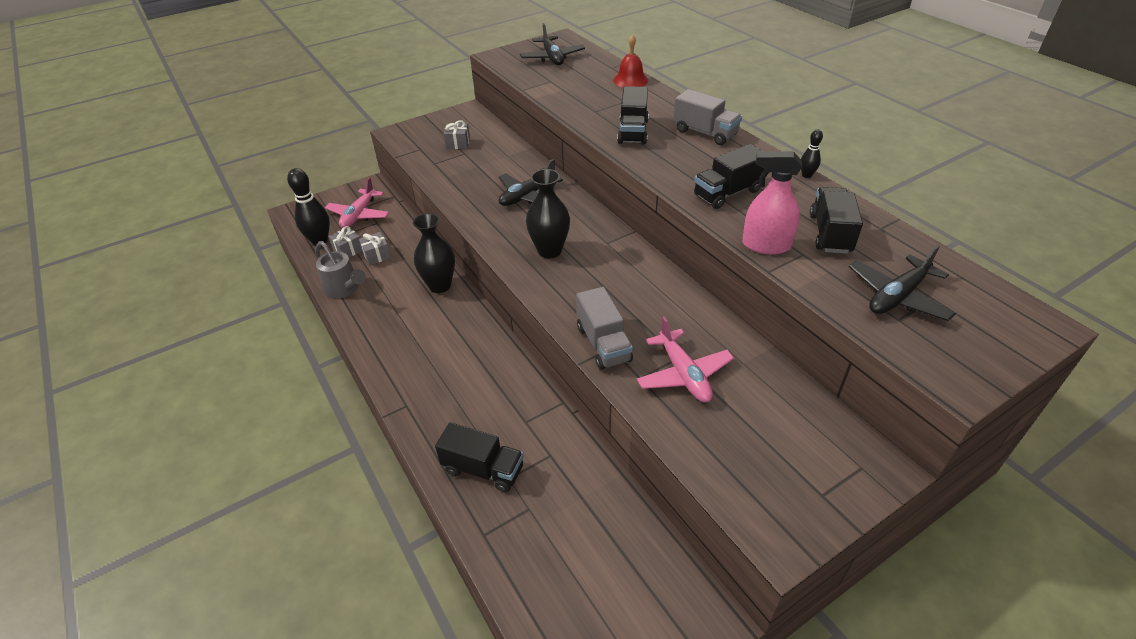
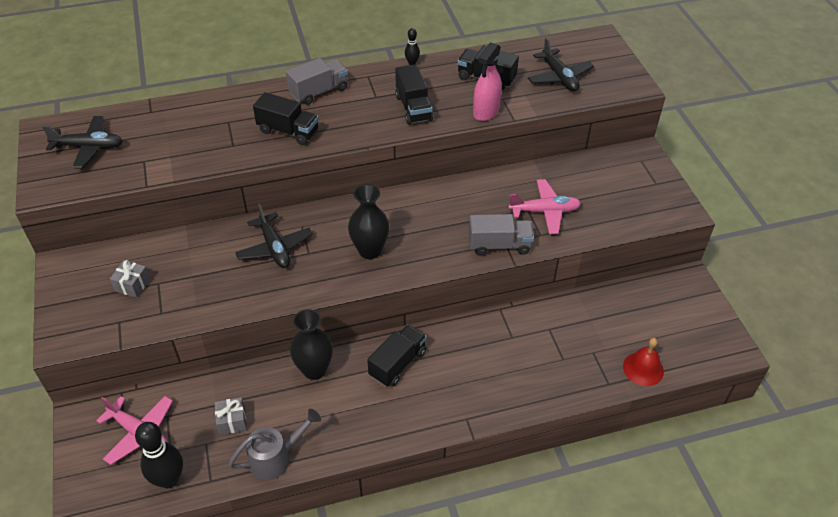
camera: 75 degrees left, 5 degrees up
grey gift [328,226,362,258] -> none
black truck [435,422,524,492] -> black truck moved to [367,324,427,387]
red bell [613,34,648,87] -> red bell moved to [623,338,664,386]

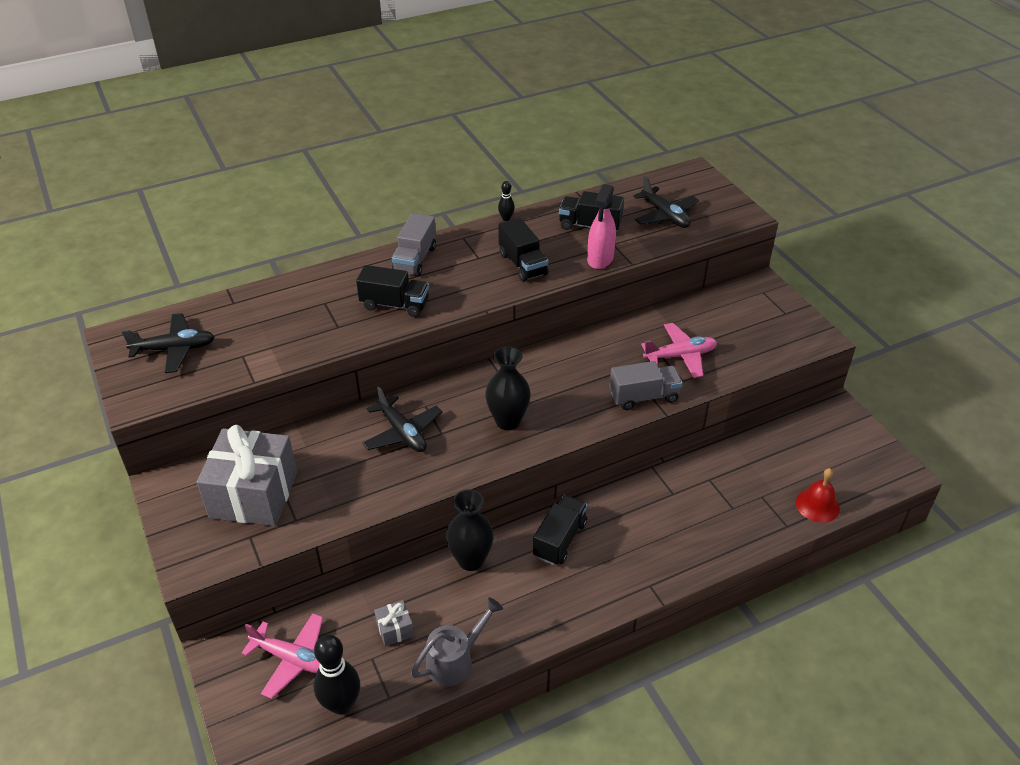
camera: 10 degrees left, 5 degrees down
grey gift [110,260,150,298] -> grey gift [197,425,297,526], size x2.42
grey truck [286,58,348,105] -> grey truck turned 150 degrees clockwise [392,213,436,276]

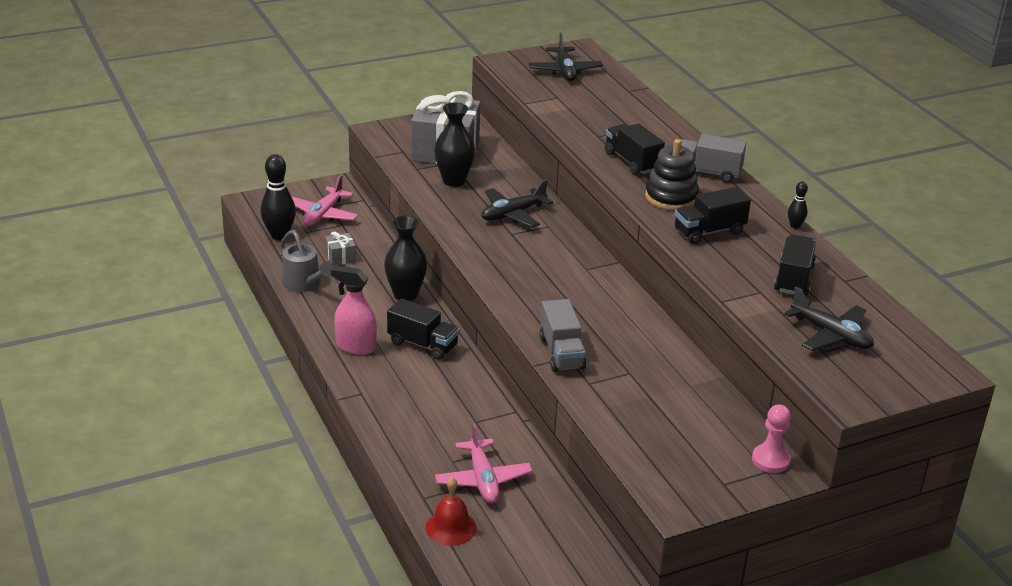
camera: 90 degrees right, 10 degrees down
black truck [356,265,429,317] -> black truck turned 135 degrees clockwise [605,124,665,175]
black vase [485,346,531,430] -> black vase moved to [434,102,475,187]
pink spray bottle [587,184,616,269] -> pink spray bottle moved to [331,265,377,355]
black plane [633,176,699,228] -> black plane turned 105 degrees counterclockwise [785,287,874,351]
pink plane [641,323,717,378] -> pink plane moved to [435,423,532,503]
none -> black stacking toy [645,139,699,211]
none -> pink pawn [752,404,791,473]

